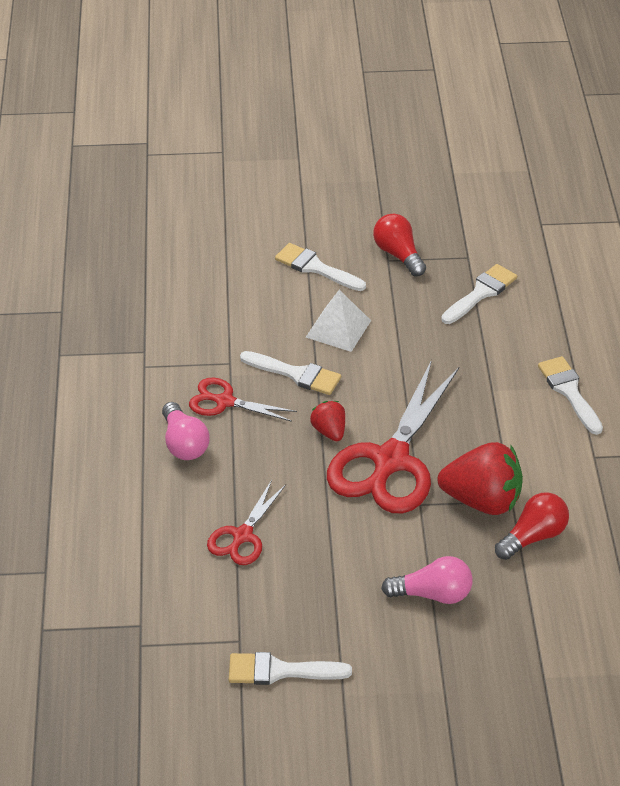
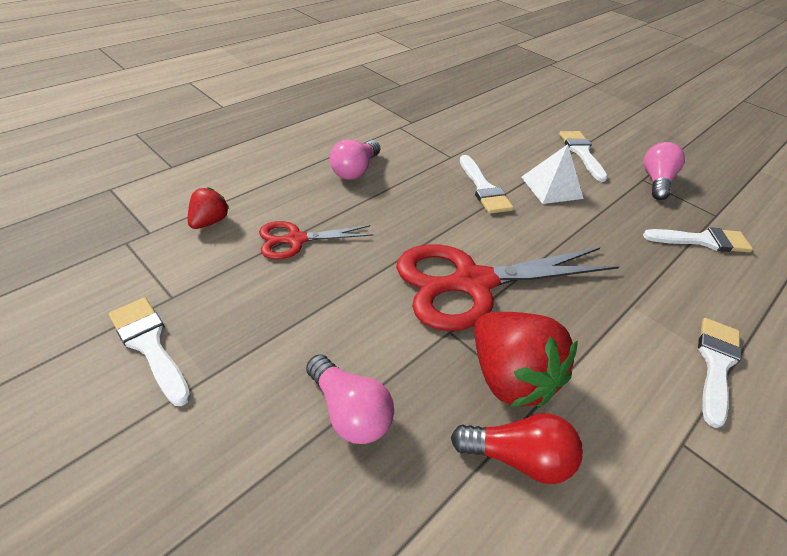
camera: 45 degrees right, 0 degrees up
red scissors [189,378,297,422] -> none
red strawberry [310,401,345,441] -> red strawberry moved to [188,187,229,229]
red light bulb [373,214,426,276] -> pink light bulb [643,142,685,200]

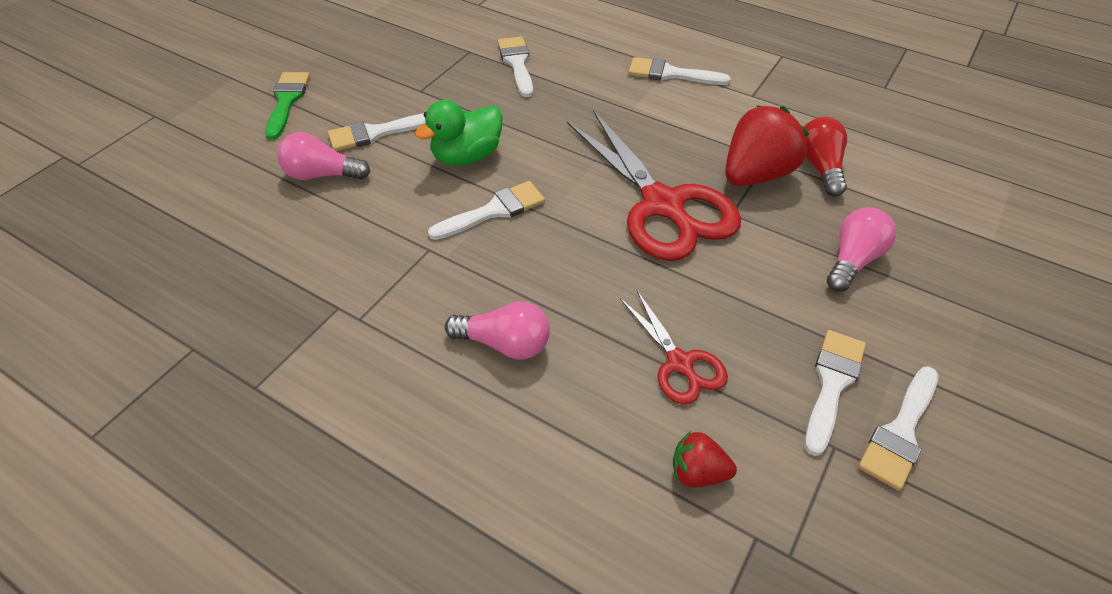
camera: 100 degrees left, 5 degrees up
white pyramid [522,144,584,204] -> green duck [415,100,503,166]
pink light bulb [643,142,685,200] -> pink light bulb moved to [277,132,370,180]
none -> green brush [265,72,310,140]
none -> white brush [804,330,866,456]

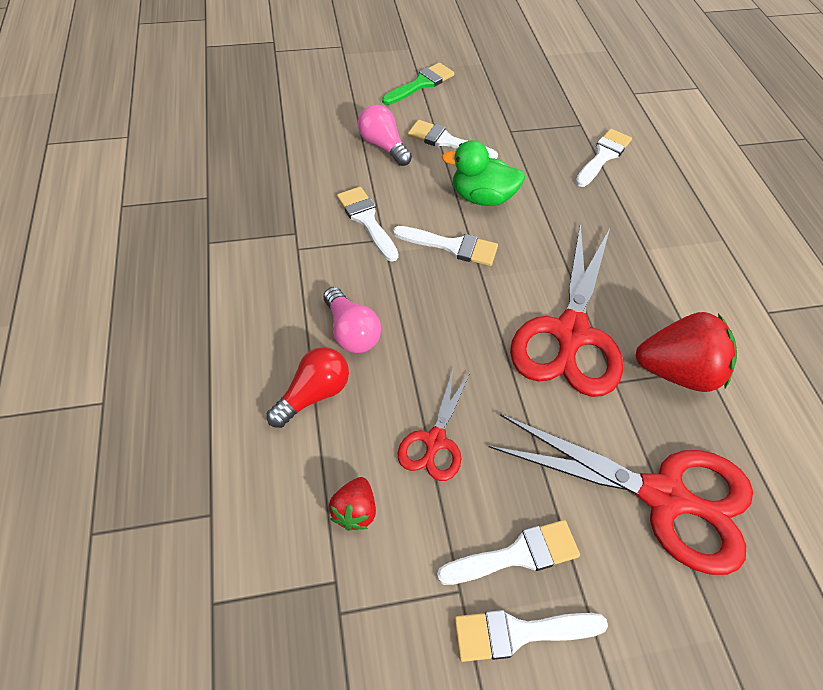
camera: 45 degrees right, 5 degrees up
white brush [628,57,731,85] -> white brush moved to [337,187,399,262]
red strawberry [673,431,737,487] -> red strawberry turned 135 degrees counterclockwise [329,477,376,531]
red light bulb [804,117,847,197] -> red light bulb moved to [267,347,349,428]
pink light bulb [827,207,896,292] -> red scissors [489,414,753,575]

